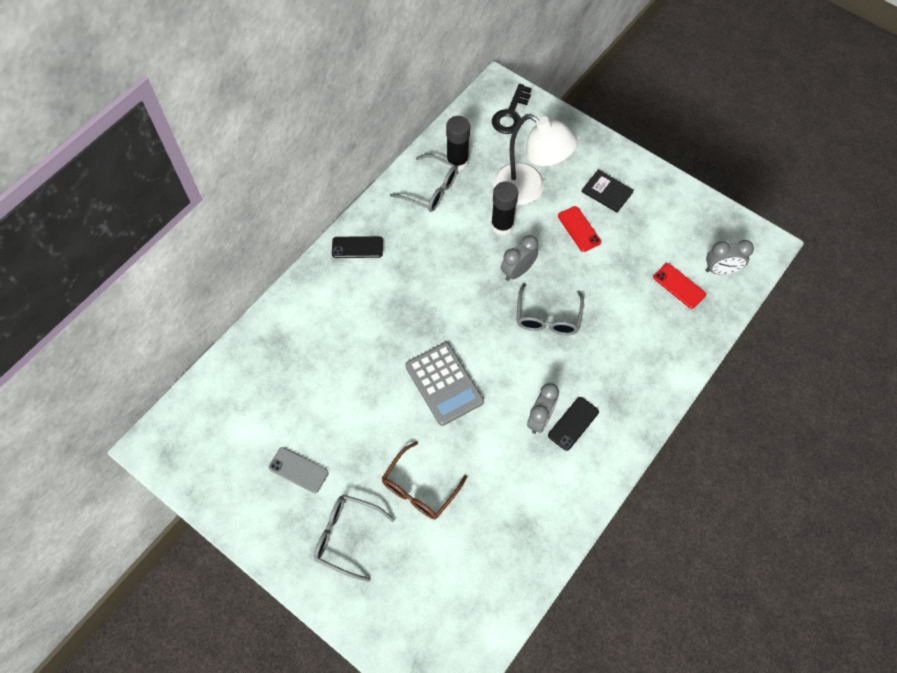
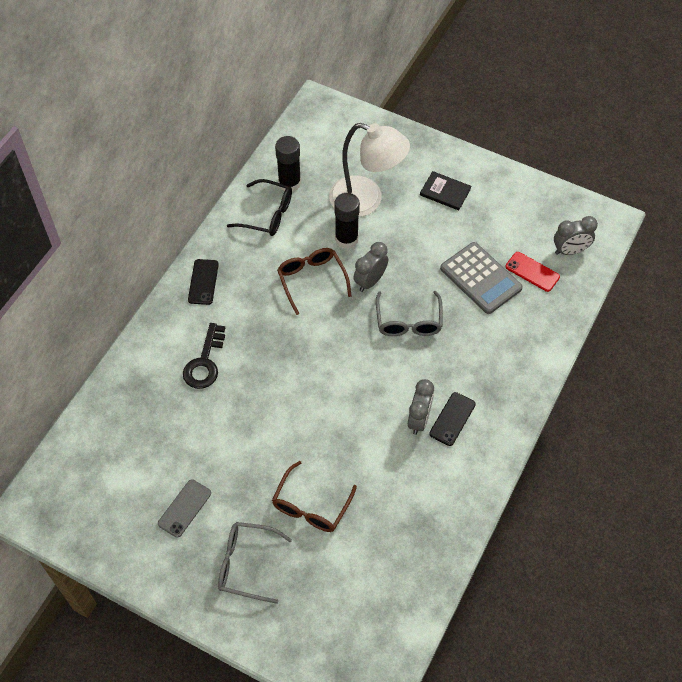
camera: 10 degrees left, 5 degrees down
grey phone [269,447,329,493] -> grey phone turned 75 degrees counterclockwise [158,479,211,538]
black phone [332,236,383,258] -> black phone turned 75 degrees counterclockwise [188,259,219,305]
grey glasses [390,154,458,212] -> black glasses [227,179,292,236]
grey calculator [405,342,484,426] -> grey calculator moved to [440,242,523,314]
black key [492,84,532,134] -> black key moved to [183,323,225,389]
red phone [558,206,601,252] -> none
none -> brown glasses [277,248,352,315]

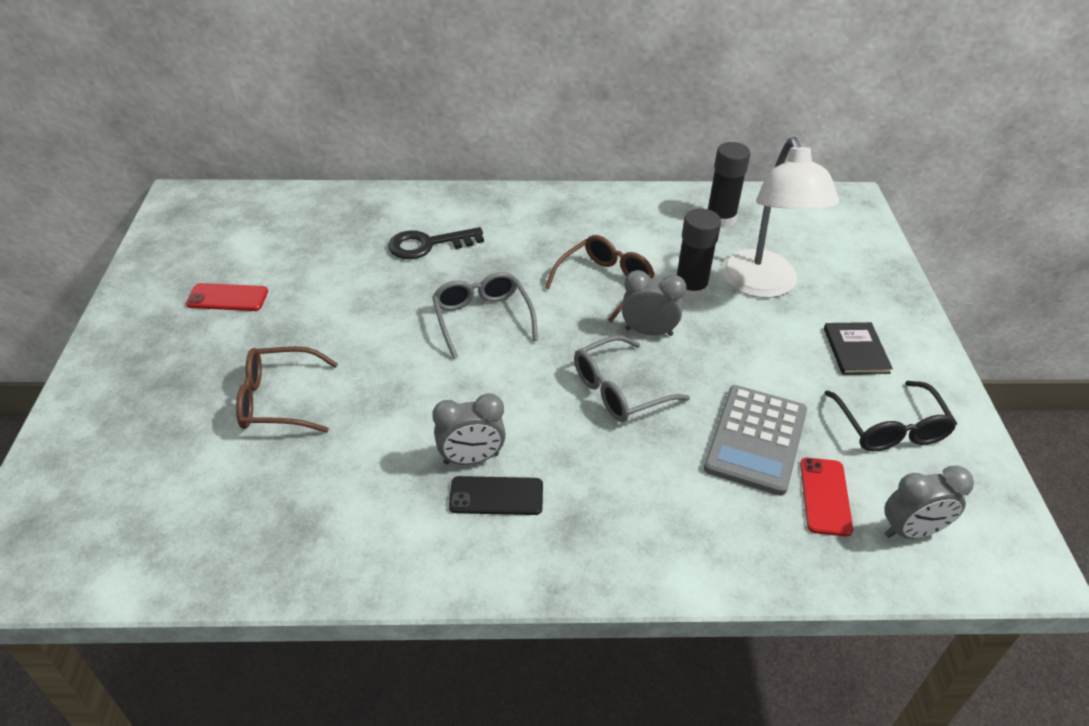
camera: 60 degrees right, 15 degrees down
grey phone [158,479,211,538] -> red phone [186,283,268,311]
black phone [188,259,219,305] -> none
grey glasses [218,522,292,604] -> grey glasses moved to [432,272,538,359]
black glasses [227,179,292,236] -> black glasses moved to [824,381,957,451]
grey clock [554,216,598,255] -> grey clock turned 60 degrees counterclockwise [884,466,974,539]

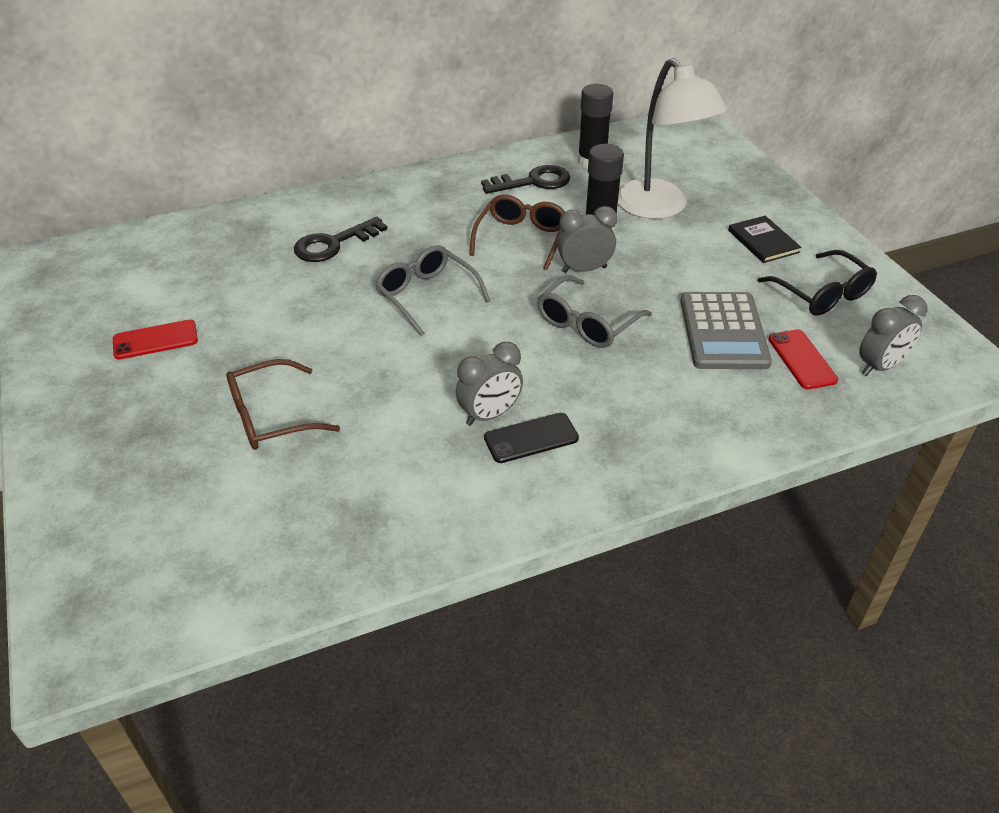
camera: 20 degrees left, 0 degrees up
none -> black key [481,165,570,194]

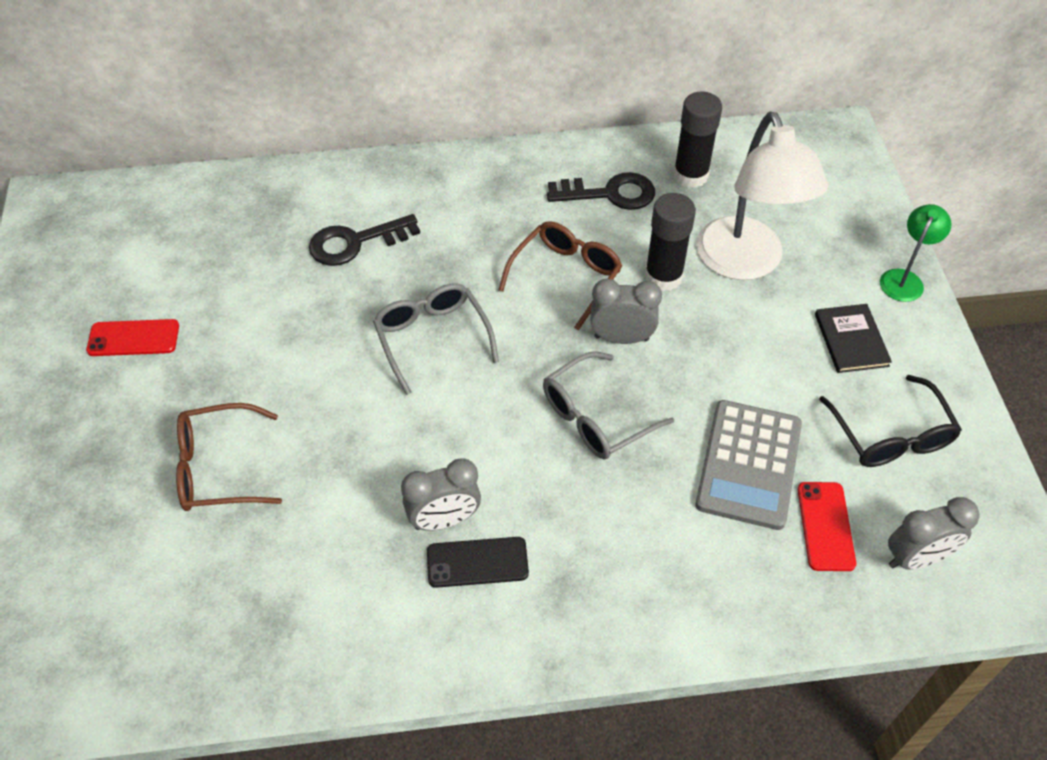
camera: 15 degrees right, 10 degrees up
none -> green lamp [880,204,952,302]

